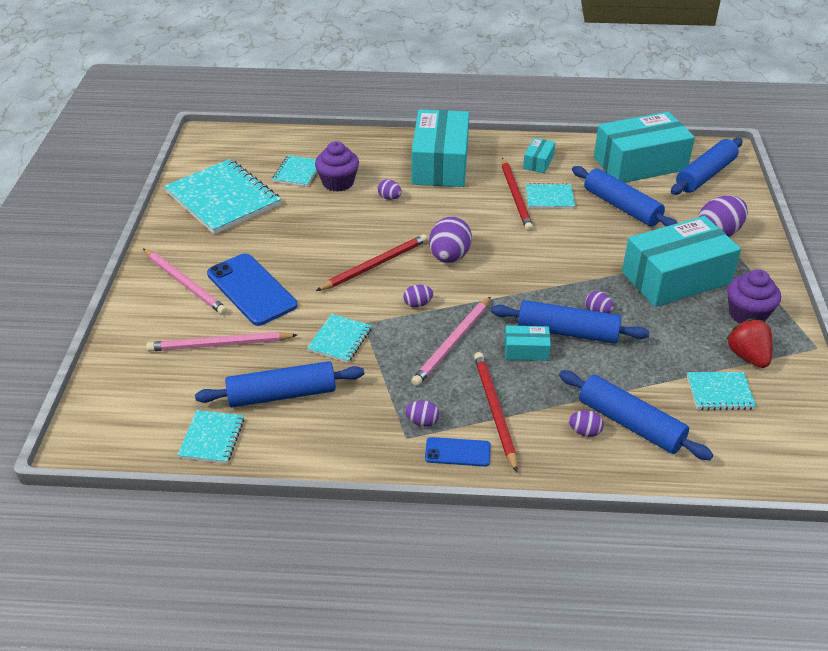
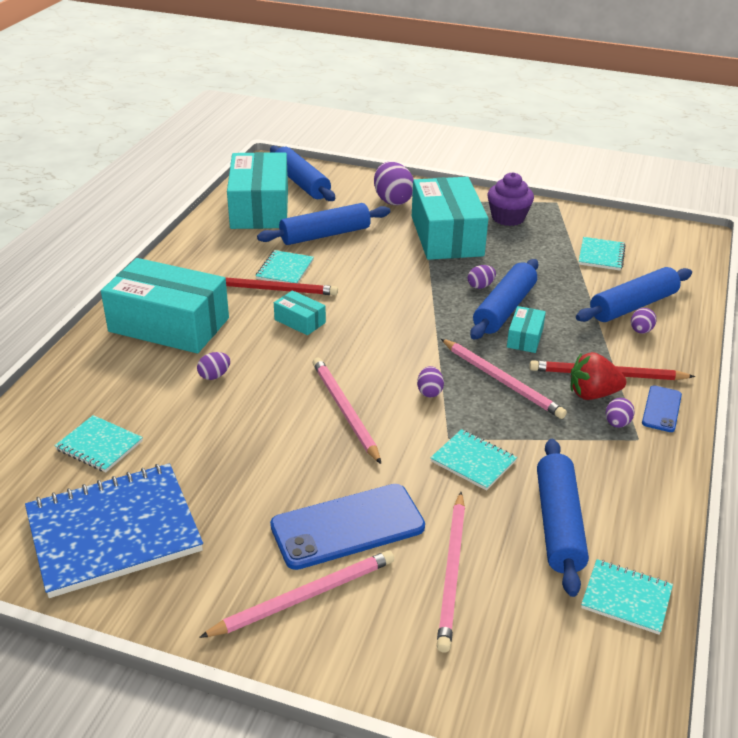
camera: 75 degrees left, 5 degrees down
turquoise notebook [164,159,281,235] -> blue notebook [25,463,203,598]
purple cupcake [315,141,359,192] -> none
red pencil [316,234,428,291] -> pink pencil [313,358,381,464]
purple egg [429,217,472,263] -> none
turquoise box [523,138,556,173] -> turquoise box moved to [274,290,326,335]
red strawberry [726,318,773,368] -> red strawberry moved to [570,352,626,400]

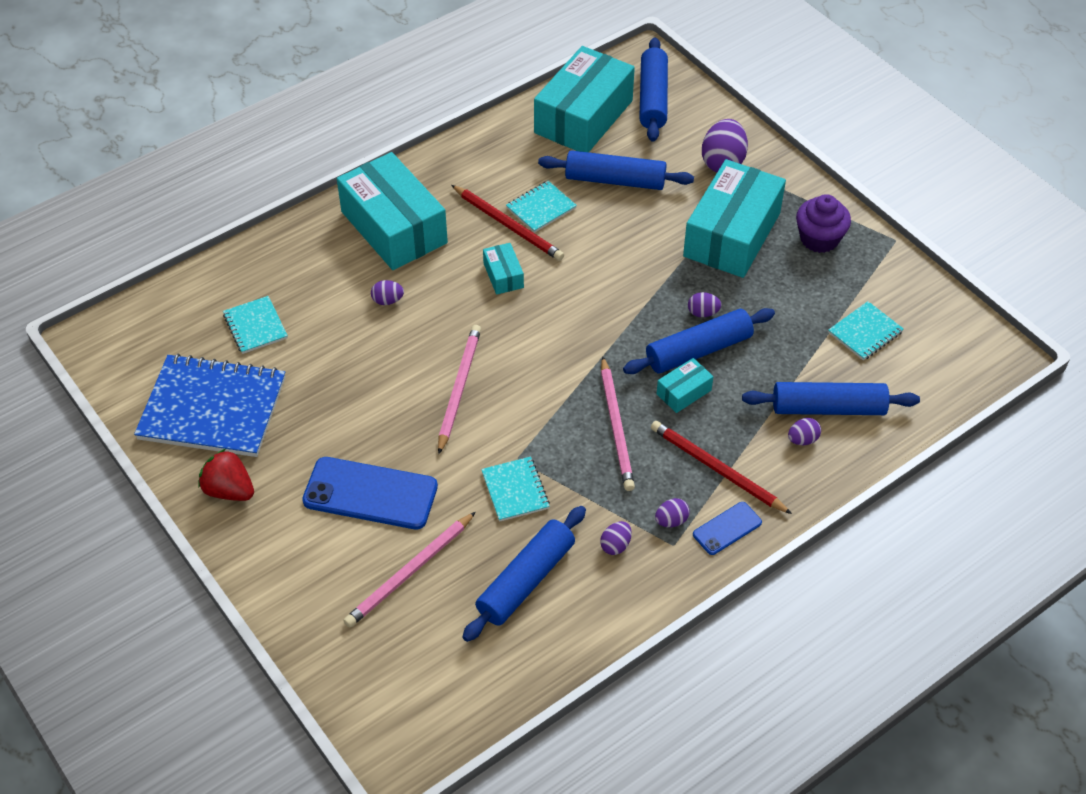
camera: 35 degrees right, 15 degrees up
pink pencil [199,551,394,638] -> none
purple egg [417,366,444,397] -> purple egg moved to [600,521,632,555]
red strawberry [570,352,626,400] -> red strawberry moved to [198,449,254,501]
turquoise notebook [581,559,673,635] -> none

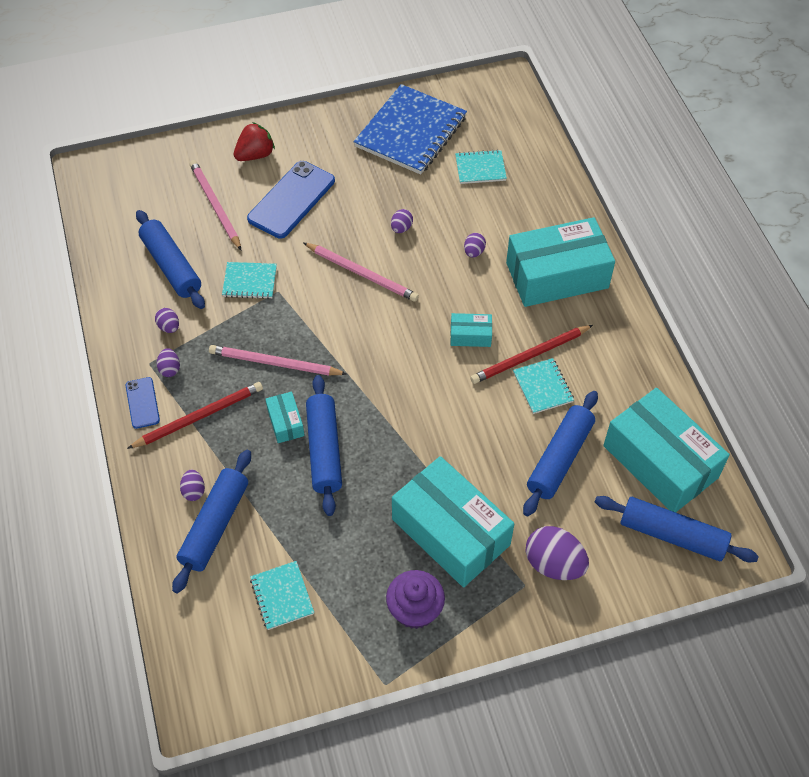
camera: 110 degrees right, 5 degrees up
red strawberry [198,449,254,501] -> red strawberry moved to [234,122,275,161]
purple egg [688,292,722,317] -> purple egg moved to [391,209,413,233]

